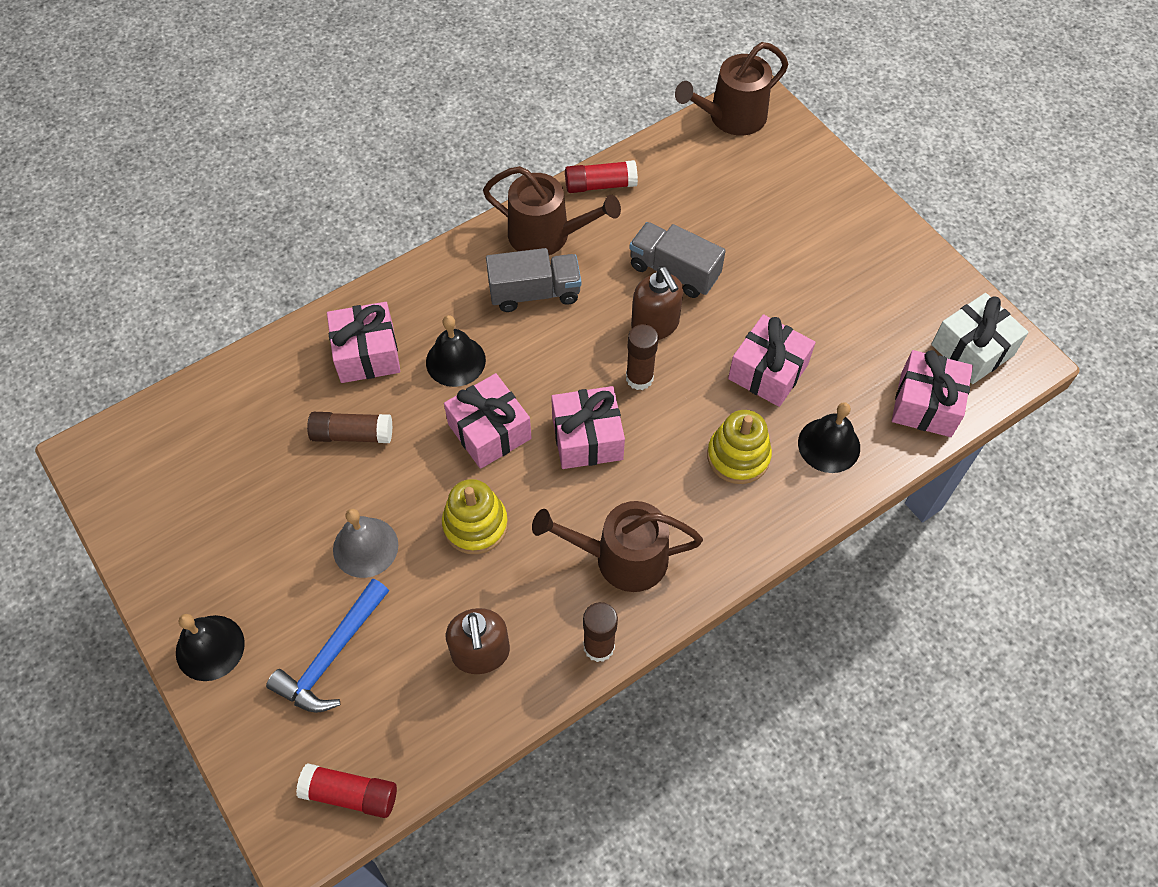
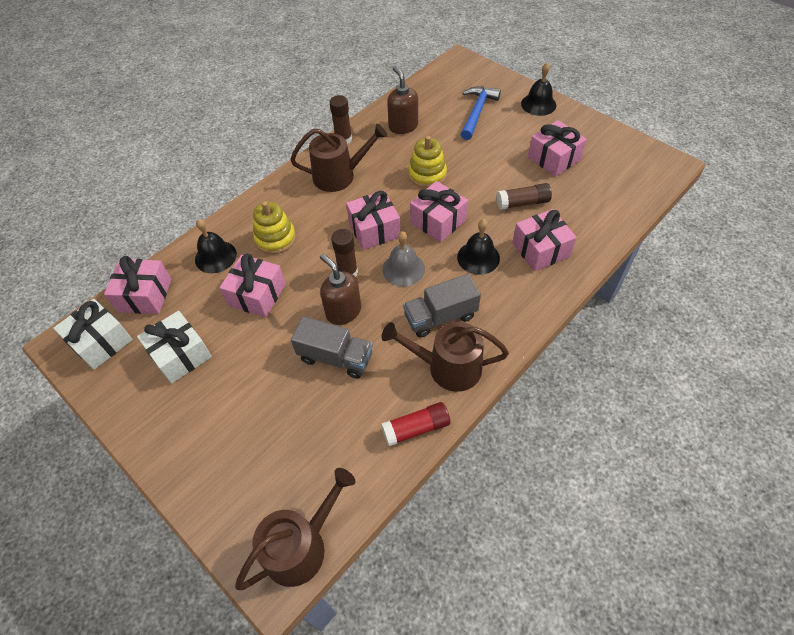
camera: 170 degrees right, 5 degrees down
red glue stick [296,763,397,818] -> none
grey bell [333,509,398,578] -> grey bell moved to [382,231,425,286]
none -> white gift [137,311,212,384]
none -> pink gift [528,120,587,177]

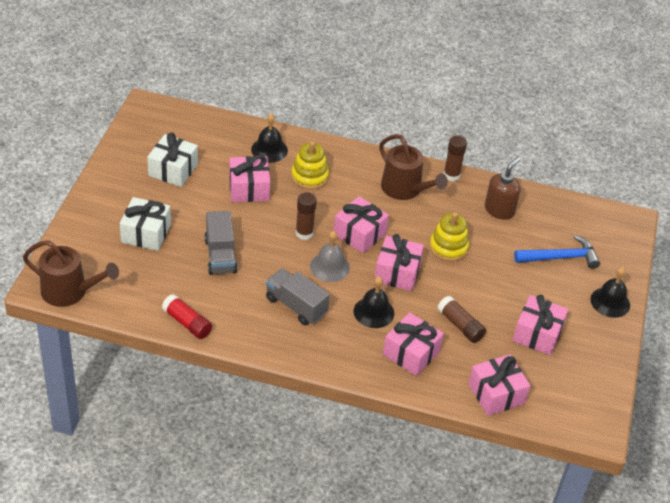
camera: 55 degrees right, 10 degrees down
white gift [53,299,133,370] -> white gift moved to [120,197,171,251]
pink gift [104,256,171,314] -> pink gift moved to [468,354,530,416]
brown soap dispenser [320,254,361,325] -> none
brown watering can [382,322,509,392] -> none

